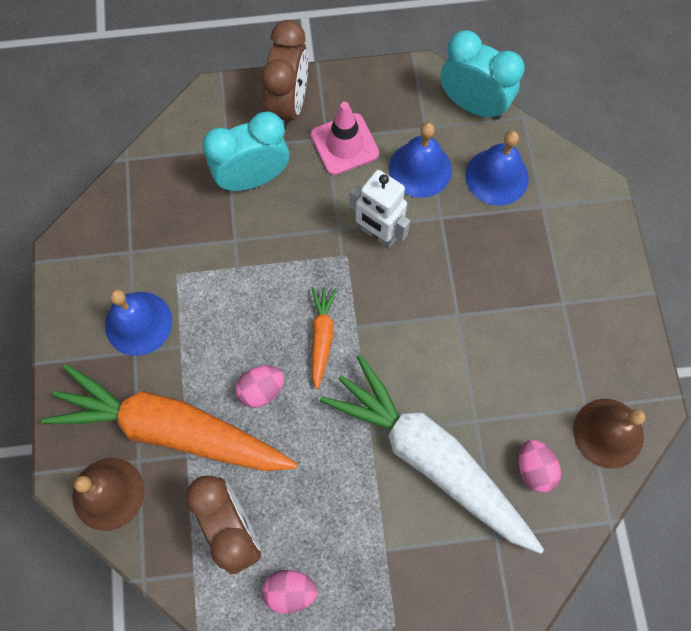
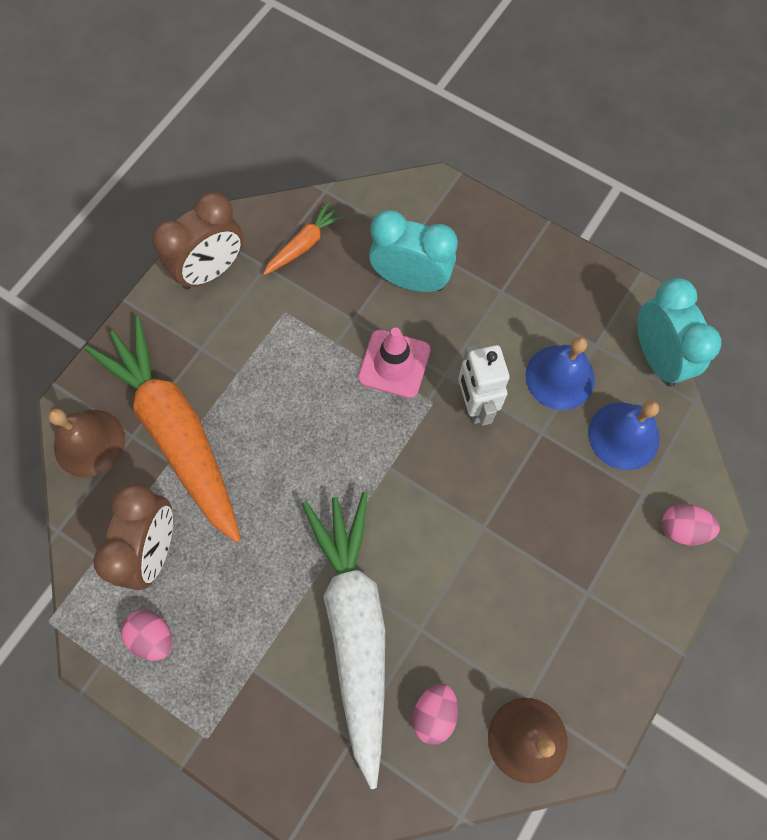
camera: 40 degrees right, 0 degrees up
blue bell [105,289,172,356] -> none
pink egg [235,366,284,408] -> pink egg moved to [662,504,720,546]
brown clock [261,20,308,129] -> brown clock moved to [152,192,244,290]
pink traffic cone [311,102,379,175] -> pink traffic cone moved to [358,328,431,398]
orange carrot [312,287,337,389] -> orange carrot moved to [263,202,345,275]

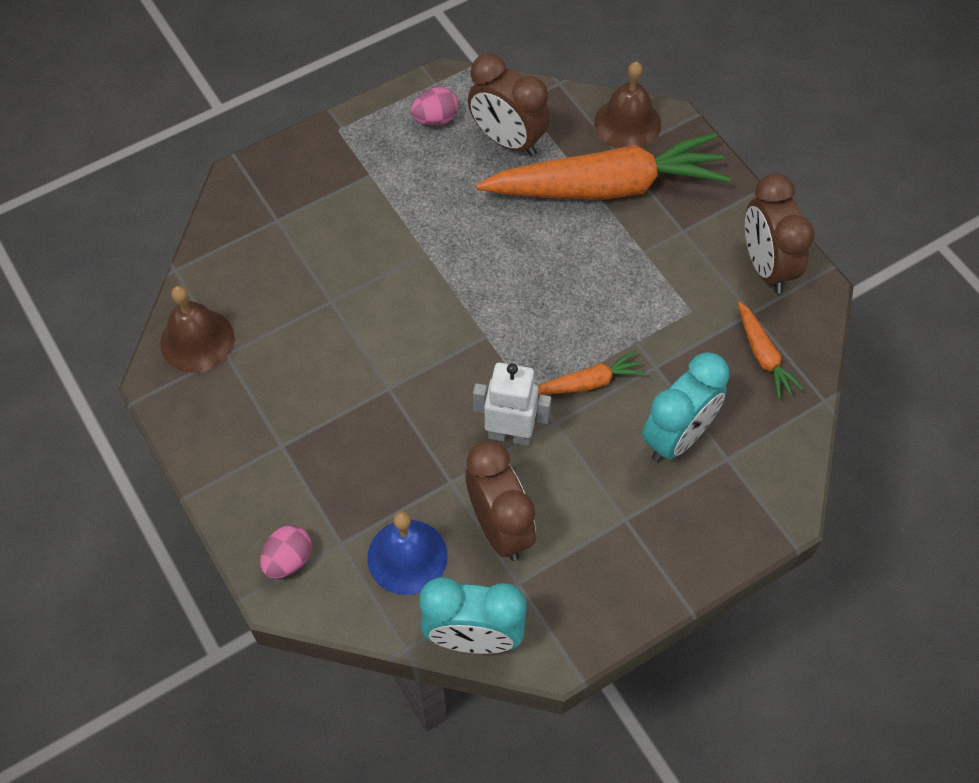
camera: 115 degrees right, 10 degrees down
white carrot [302,492,385,789] -> none
pink traffic cone [358,328,431,398] -> orange carrot [538,351,646,395]
pink egg [412,683,458,745] -> none
blue bell [525,337,595,410] -> brown clock [465,441,536,561]

